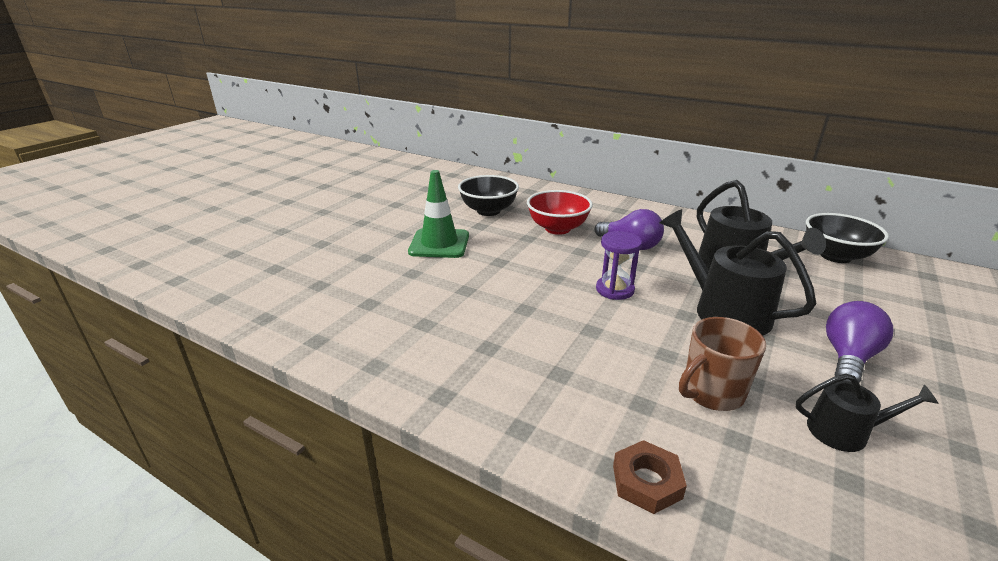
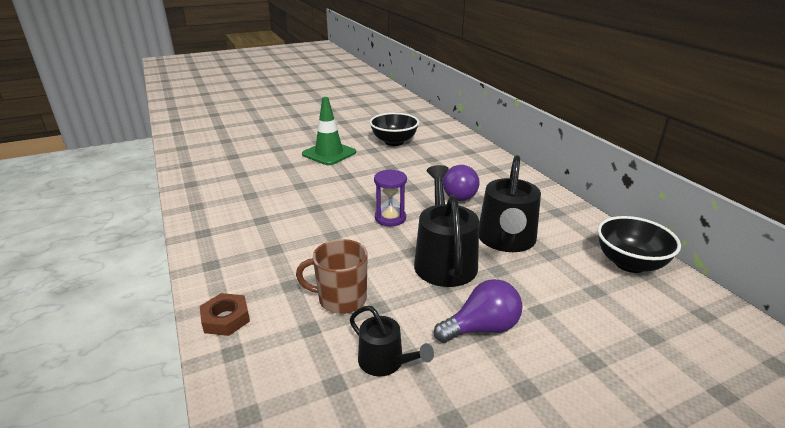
camera: 35 degrees right, 0 degrees up
red bowl [527,190,593,235] -> none

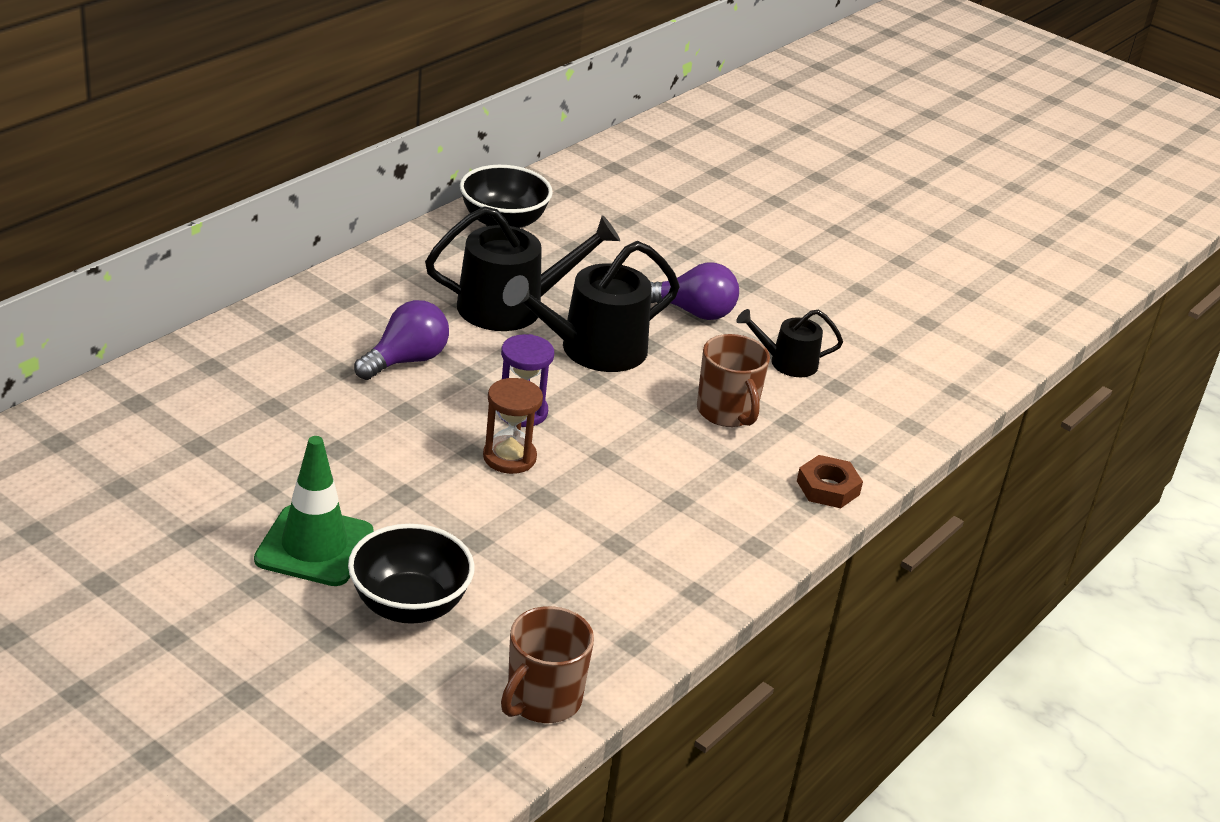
camera: 120 degrees left, 5 degrees up
black watering can [350,306,434,376] -> black watering can turned 105 degrees counterclockwise [736,309,843,377]
black bowl [369,113,419,146] -> black bowl moved to [348,524,475,624]
purple light bulb [434,279,522,343] -> purple light bulb turned 150 degrees clockwise [650,262,739,320]
none -> brown hourglass [483,378,543,474]
none -> brown mug [501,606,594,723]

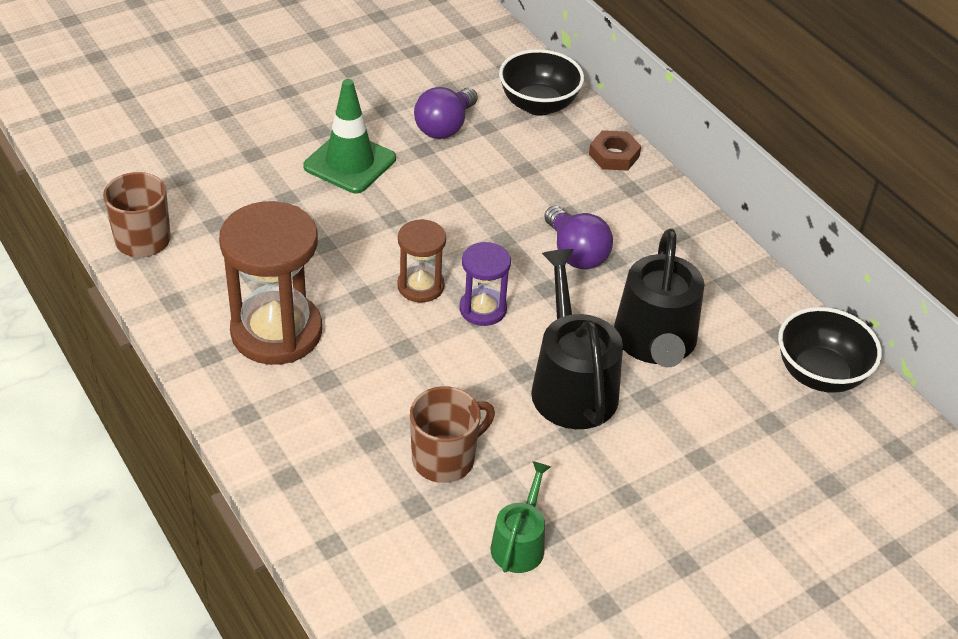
camera: 110 degrees right, 10 degrees up
black bowl [348,524,475,624] -> black bowl moved to [499,49,584,116]
purple light bulb [650,262,739,320] -> purple light bulb moved to [414,87,477,139]
brown mug [697,334,770,427] -> brown mug turned 150 degrees clockwise [410,386,495,483]
black watering can [736,309,843,377] -> green watering can [491,461,551,573]
brown nut [797,455,863,508] -> brown nut moved to [589,130,641,171]
none -> brown hourglass [219,201,322,365]

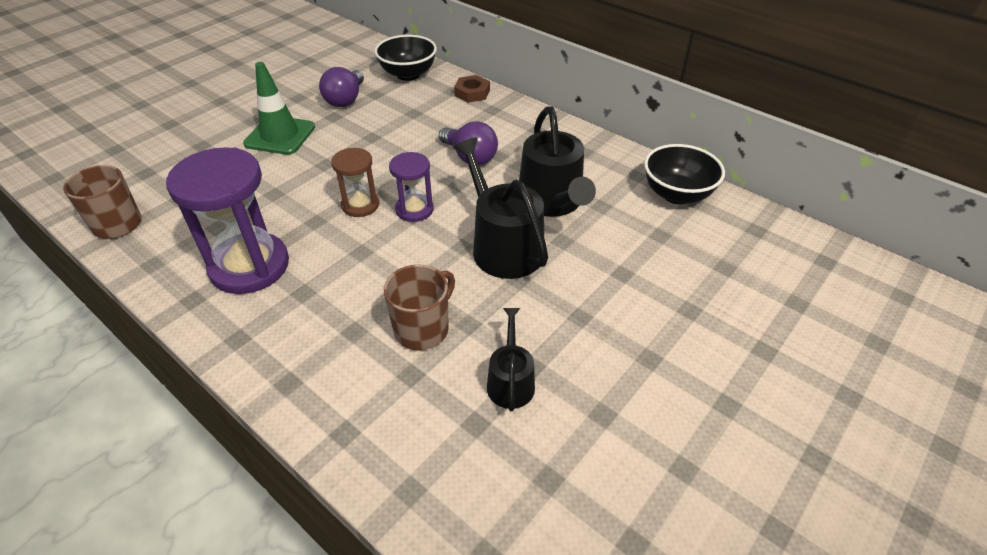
camera: 15 degrees left, 0 degrees up
brown hourglass [219,201,322,365] -> purple hourglass [166,147,289,294]
green watering can [491,461,551,573] -> black watering can [487,308,535,411]

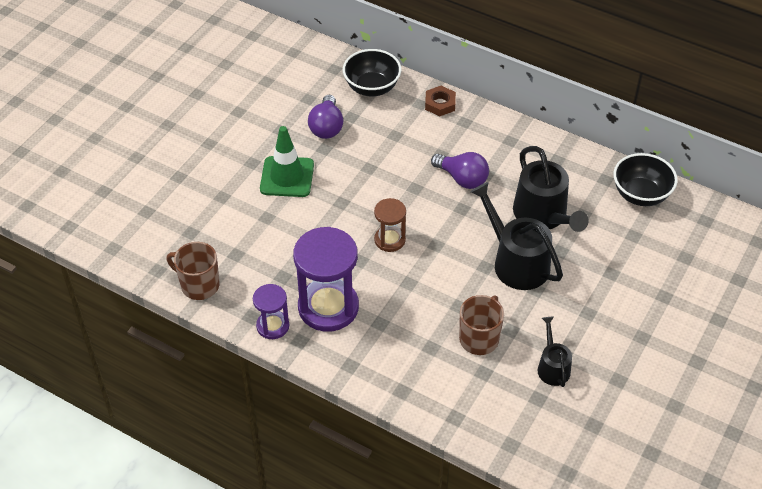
camera: 10 degrees left, 5 degrees up
purple hourglass [389,152,434,222] -> purple hourglass moved to [253,284,289,339]

